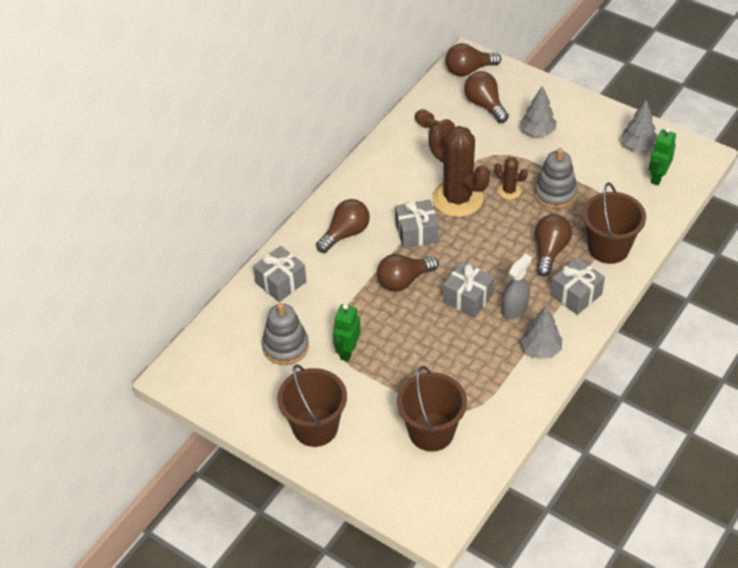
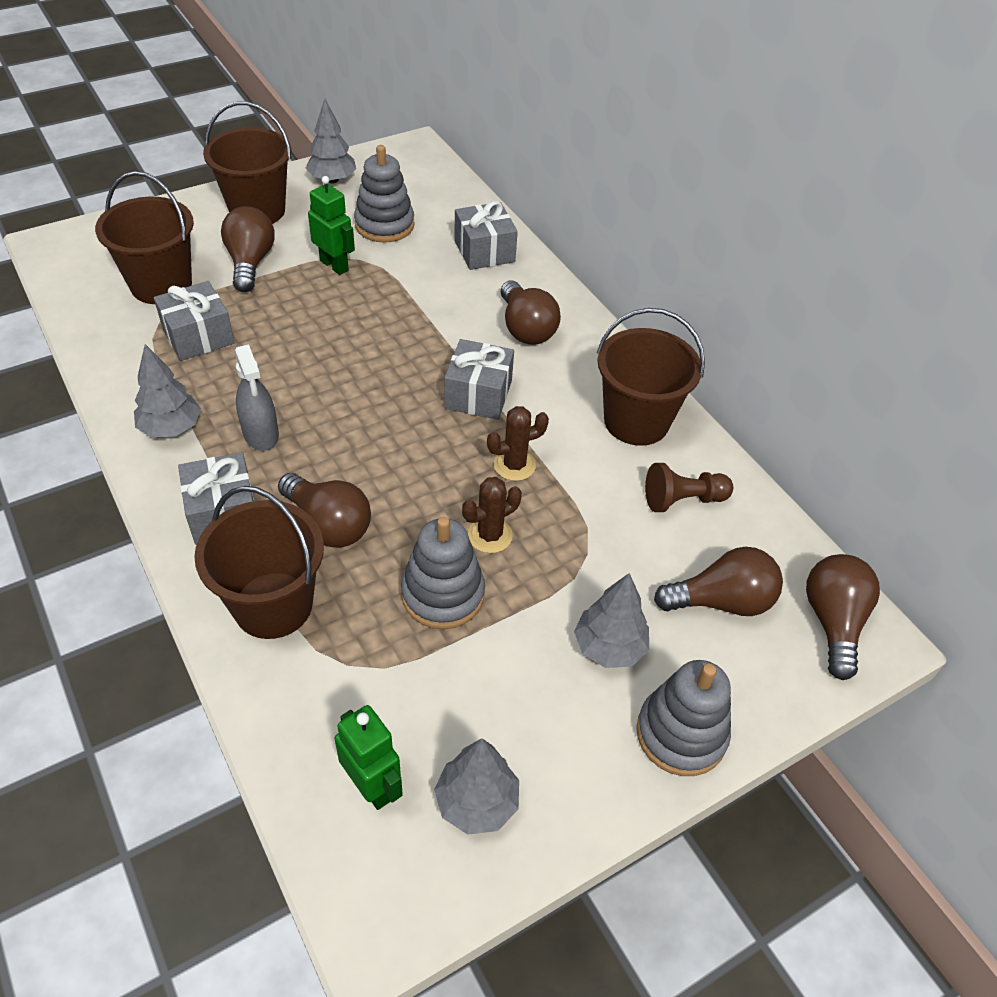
camera: 110 degrees right, 0 degrees up
brown light bulb [377,254,439,292] -> brown light bulb moved to [221,206,275,292]
brown cactus [428,126,490,217] -> brown cactus [487,406,549,481], size x0.48
grey gift [443,261,494,318] -> grey gift moved to [154,281,235,361]
none -> grey tree [306,98,356,183]
none -> brown bucket [597,308,705,446]
none -> grey stacking toy [636,660,731,776]

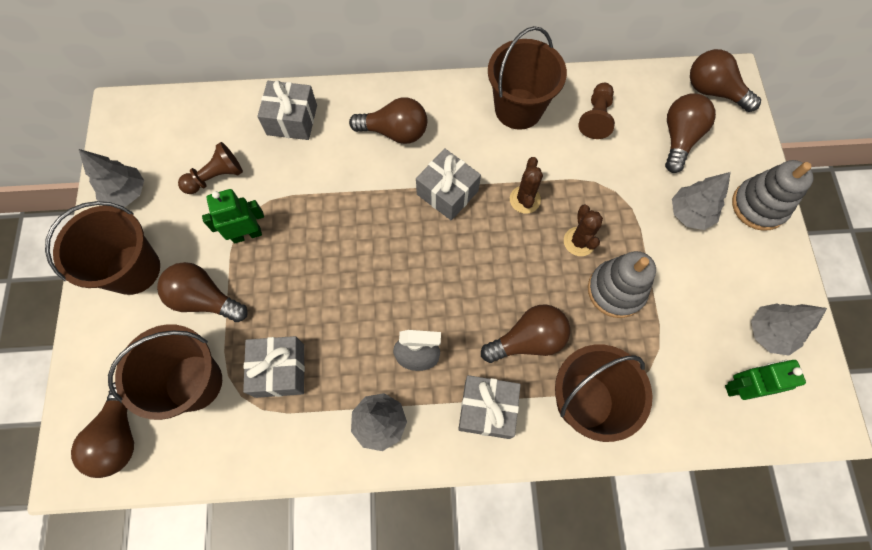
camera: 60 degrees left, 20 degrees up
grey stacking toy [354,145,415,243] -> brown pawn [178,142,243,194]
none -> brown light bulb [71,382,134,478]

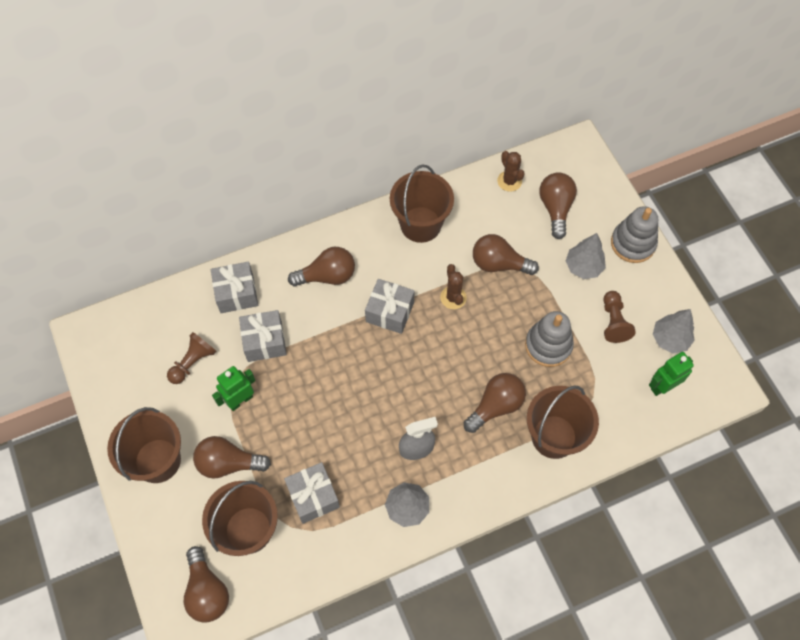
camera: 20 degrees left, 5 degrees down
grey tree [79,149,144,207] -> none
grey gift [458,375,521,439] -> grey gift moved to [239,310,287,362]
brown cactus [564,204,603,256] -> brown cactus moved to [497,151,525,192]
brown pawn [578,83,615,139] -> brown pawn moved to [603,291,636,343]
brown light bulb [690,49,761,112] -> brown light bulb moved to [473,234,539,275]

